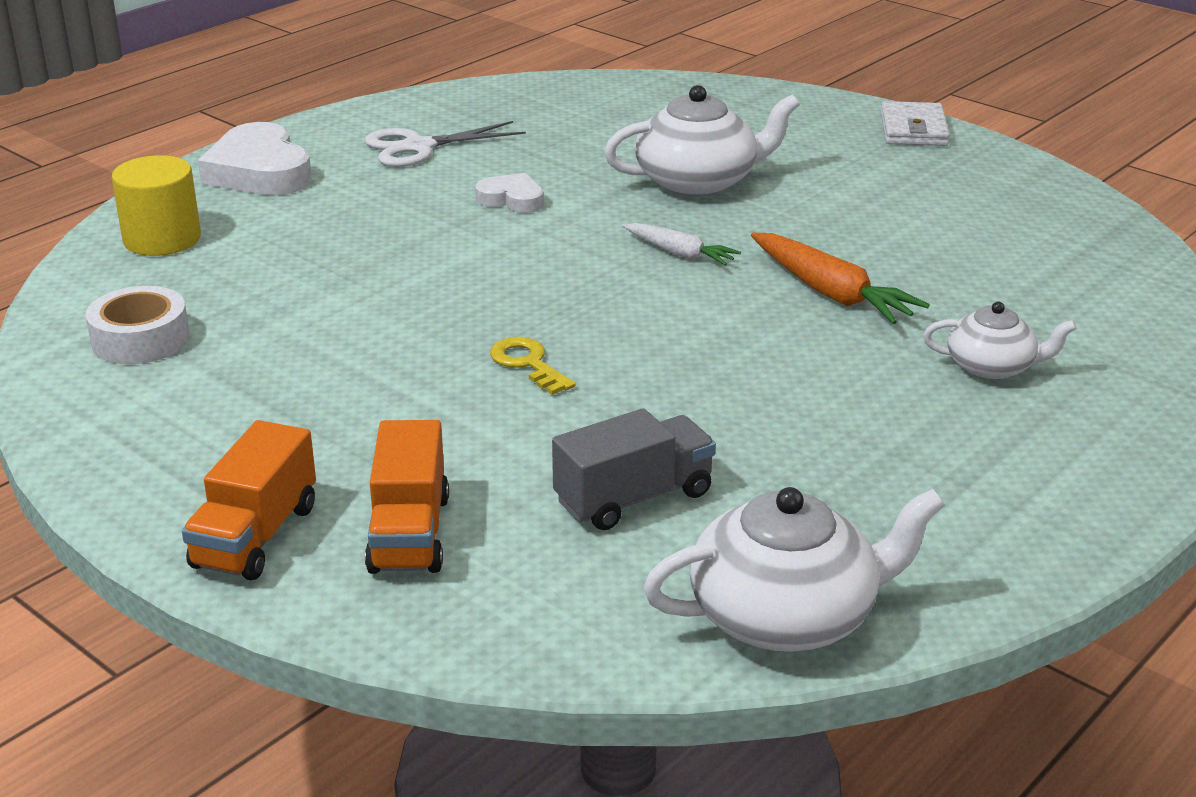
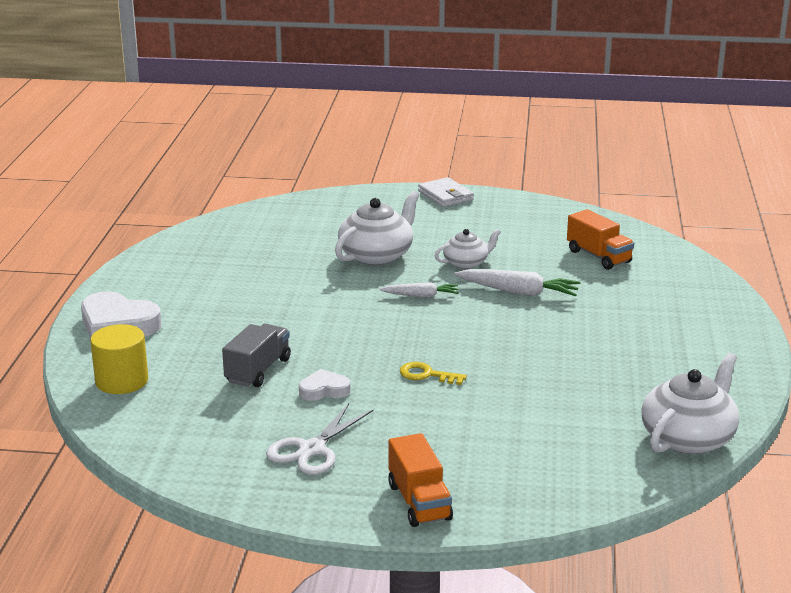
camera: 35 degrees left, 5 degrees down
white tape [86,286,190,364] -> none
white scissors [364,121,526,167] -> white scissors moved to [266,403,373,475]
orange truck [365,420,449,574] -> orange truck moved to [567,209,634,270]
white heart [475,173,544,213] -> white heart moved to [299,369,351,401]
grey truck [552,408,716,530] -> grey truck moved to [222,324,291,387]
orange carrot [751,233,930,324] -> white carrot [454,269,580,296]
white teapot [923,302,1077,380] -> white teapot moved to [434,229,501,269]

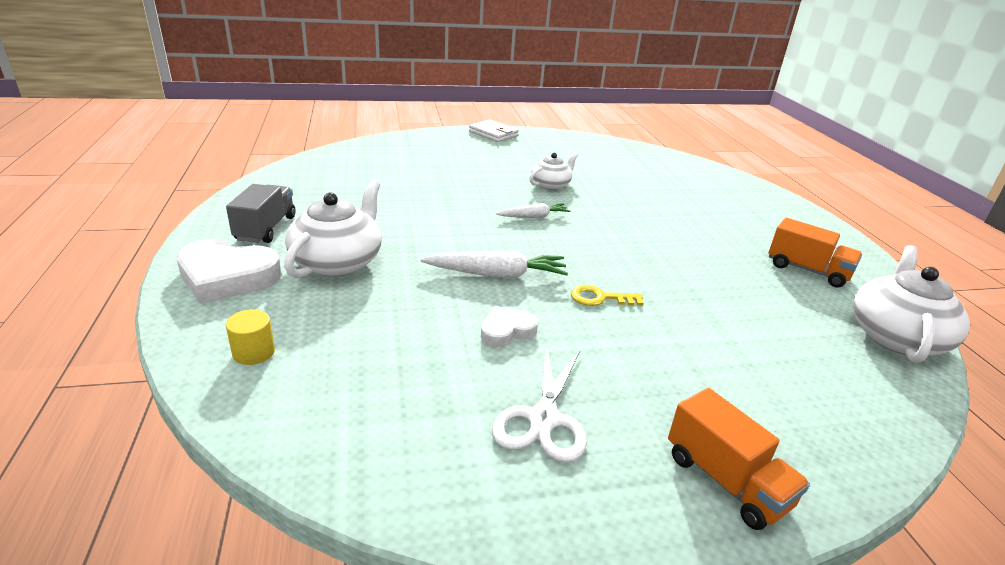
camera: 20 degrees left, 5 degrees up
yellow cylinder [90,324,148,394] -> yellow cylinder [226,309,275,365], size x0.60
grey truck [222,324,291,387] -> grey truck moved to [226,184,295,243]
white teapot [335,191,420,265] -> white teapot moved to [284,180,381,278]
white carrot [454,269,580,296] -> white carrot moved to [420,251,568,278]
orange truck [567,209,634,270] -> orange truck moved to [768,218,862,287]

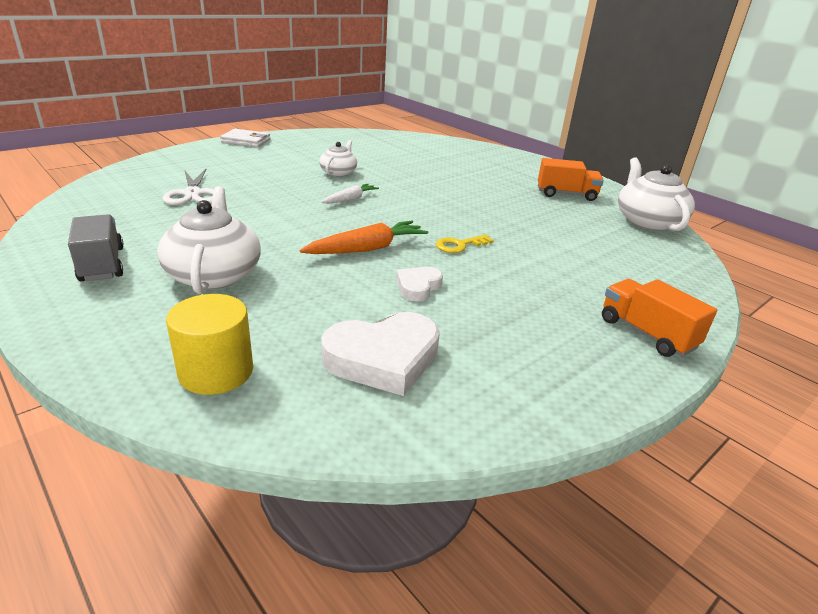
camera: 30 degrees left, 0 degrees up
white heart [176,239,282,304] -> white heart moved to [321,312,440,396]
yellow cylinder [226,309,275,365] -> yellow cylinder [166,294,253,395], size x1.67
white carrot [420,251,568,278] -> orange carrot [299,221,428,254]
white scissors [492,346,587,463] -> white scissors moved to [163,169,214,205]
orange truck [668,388,810,530] -> orange truck turned 150 degrees counterclockwise [602,279,717,357]

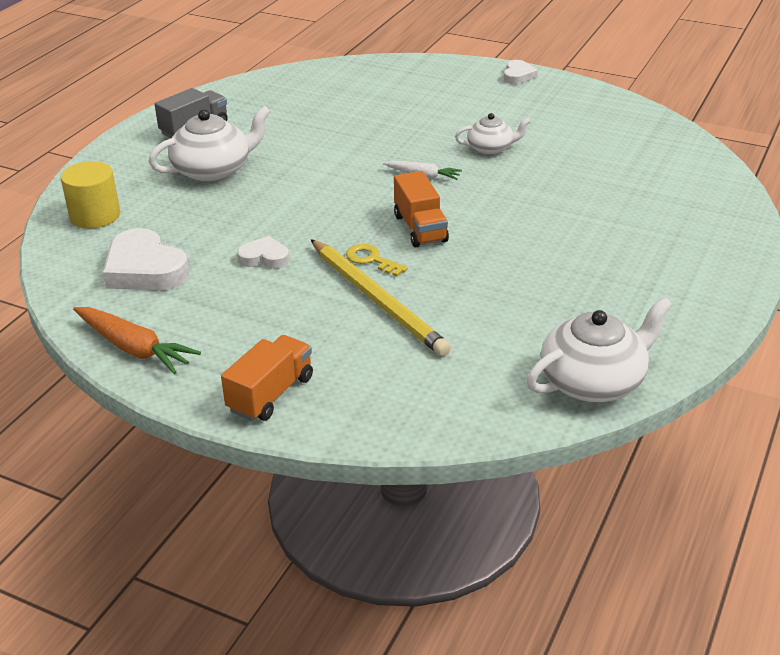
camera: 70 degrees right, 5 degrees up
white scissors [163,169,214,205] -> none
white wallet [220,129,271,147] -> white heart [504,60,538,84]
orange carrot [299,221,428,254] -> orange carrot moved to [73,307,201,374]
orange truck [538,158,604,201] -> orange truck moved to [394,171,449,247]
none -> yellow pencil [311,239,451,356]

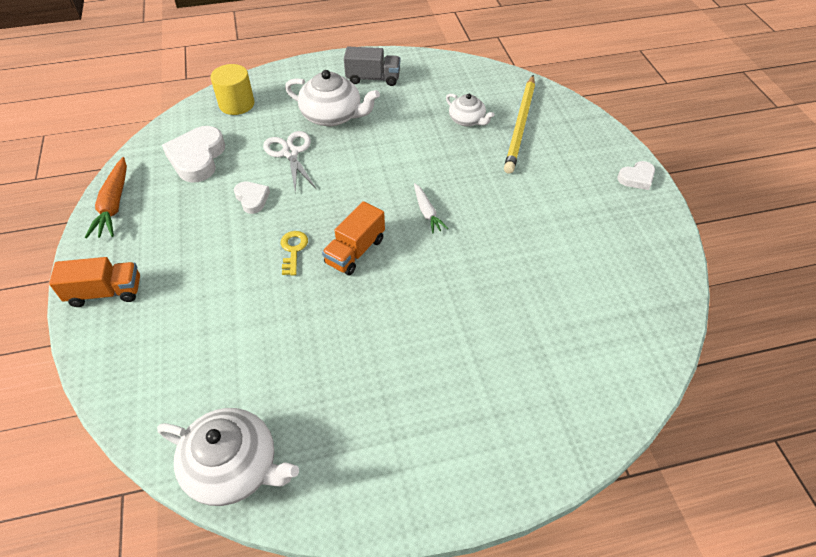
camera: 50 degrees right, 15 degrees up
yellow pencil [311,239,451,356] -> yellow pencil moved to [504,75,535,173]
white teapot [455,113,531,155] -> white teapot moved to [446,94,494,126]
none -> white scissors [263,131,316,193]

